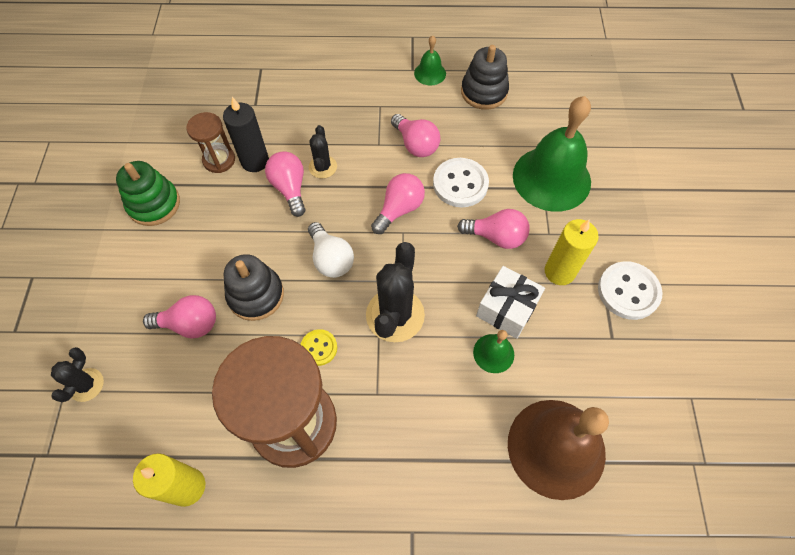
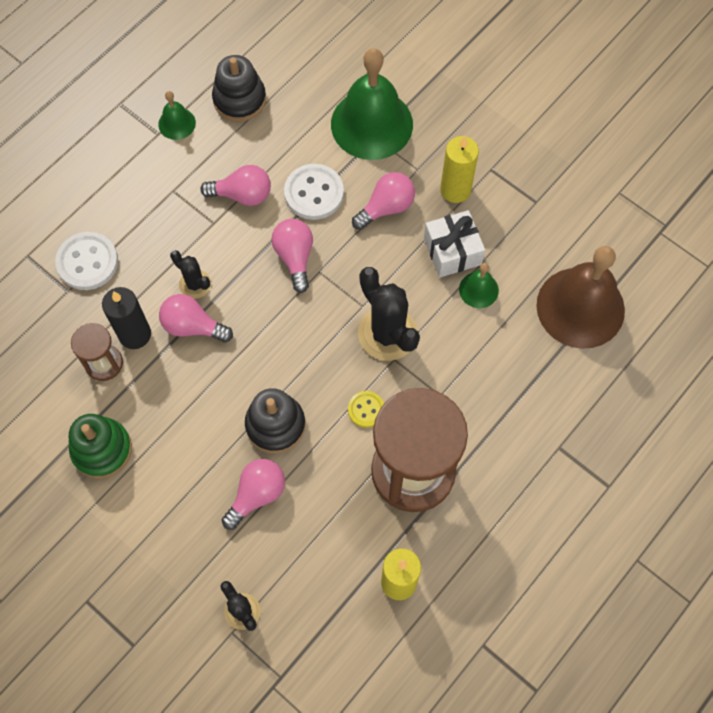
camera: 50 degrees left, 5 degrees up
white light bulb [308,222,354,278] -> none
white button [598,261,662,320] -> white button moved to [55,232,118,290]

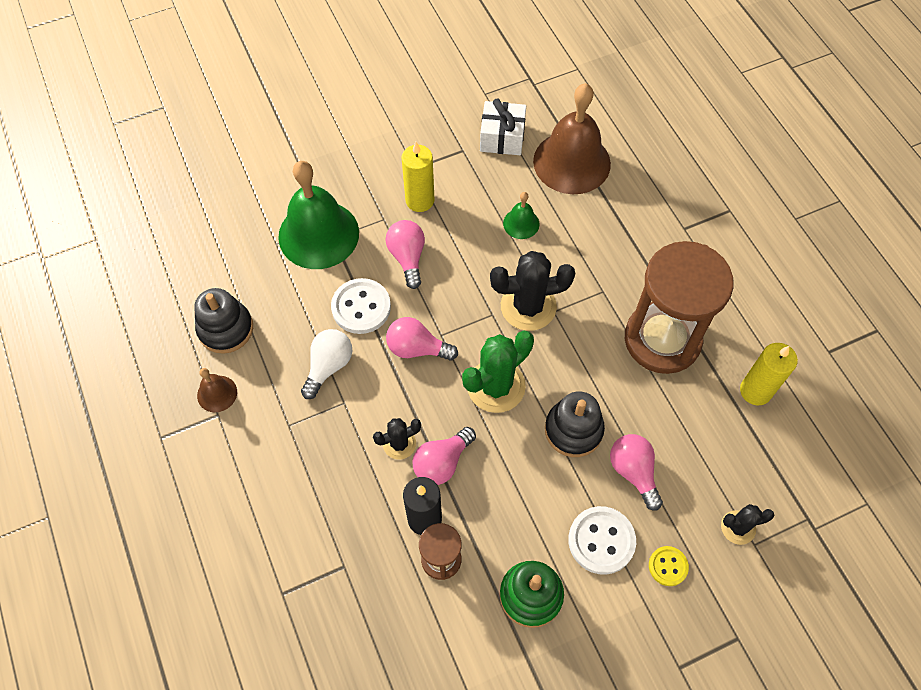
camera: 65 degrees left, 5 degrees down
white button [55,232,118,290] -> white button moved to [568,506,636,575]
green bell [158,91,196,140] -> brown bell [197,368,237,412]
pink light bulb [200,165,271,206] -> white light bulb [301,329,352,399]
yellow button [348,391,384,428] -> yellow button moved to [649,546,689,586]
white gift [424,210,485,278] -> white gift moved to [480,99,526,155]
none -> green cactus [462,330,534,413]

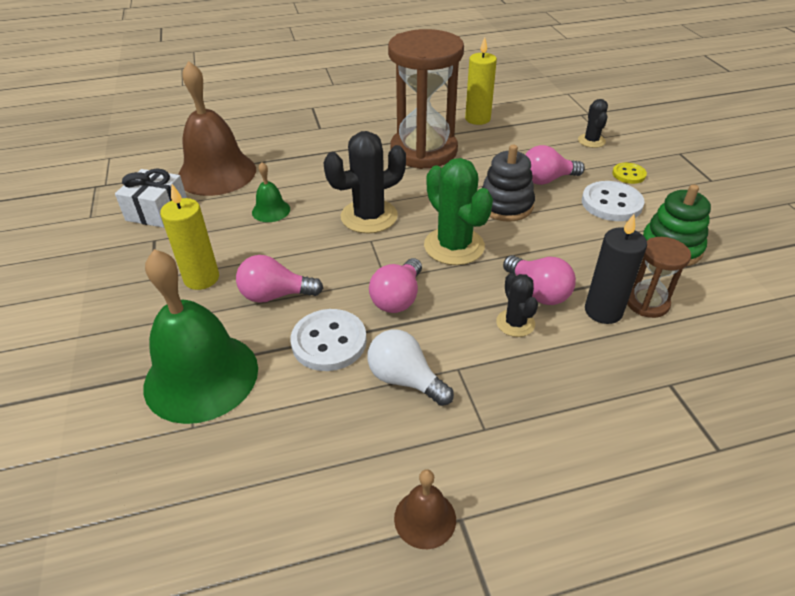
camera: 80 degrees left, 20 degrees down
black stacking toy [194,288,253,354] -> none
black cactus [490,251,575,331] -> black cactus turned 60 degrees clockwise [323,131,406,234]

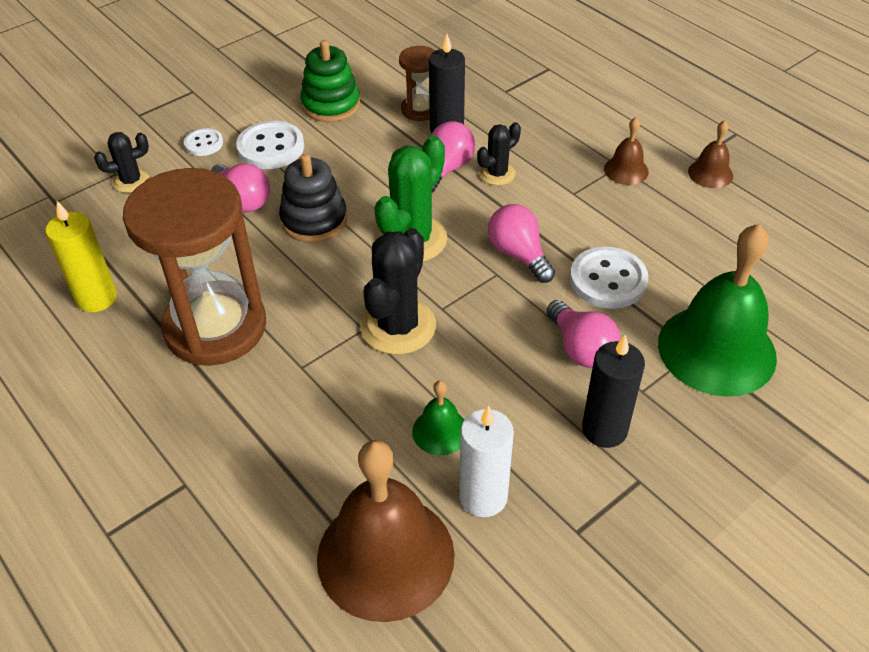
camera: 115 degrees left, 5 degrees up
white gift [115,168,187,228] -> none
yellow candle [160,184,219,290] -> black candle [582,334,645,448]
black cactus [323,131,406,234] -> black cactus turned 75 degrees clockwise [361,228,436,355]
white light bulb [367,329,454,406] -> none
pink light bulb [369,258,422,313] -> pink light bulb turned 120 degrees counterclockwise [488,204,555,283]
yellow button [612,163,647,184] -> white button [184,128,223,156]
none -> white candle [459,405,514,517]
none -> brown bell [604,117,649,185]

